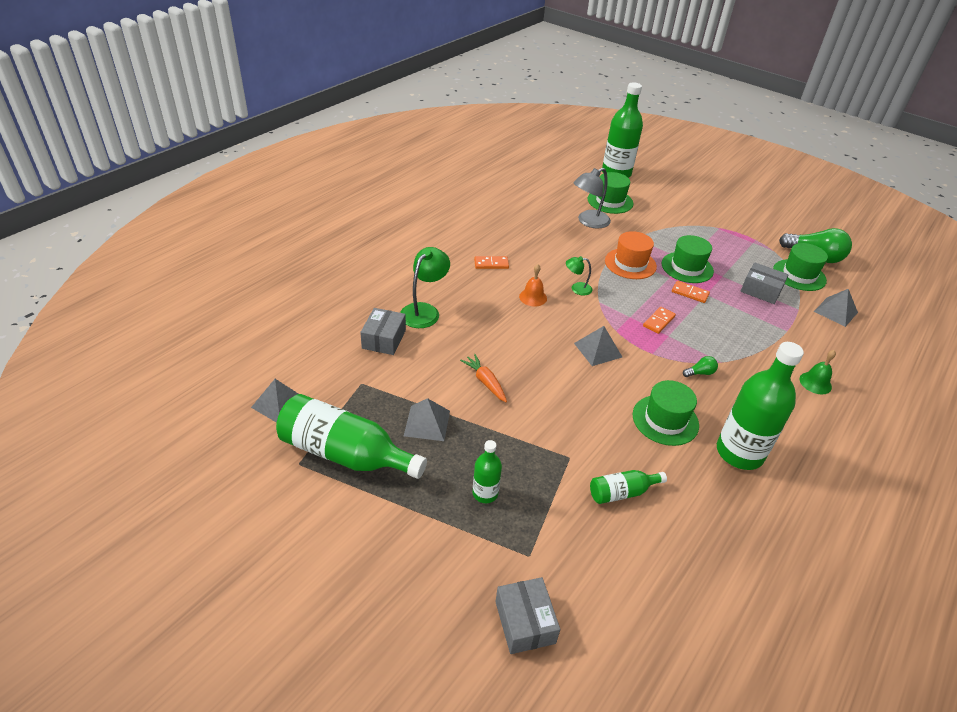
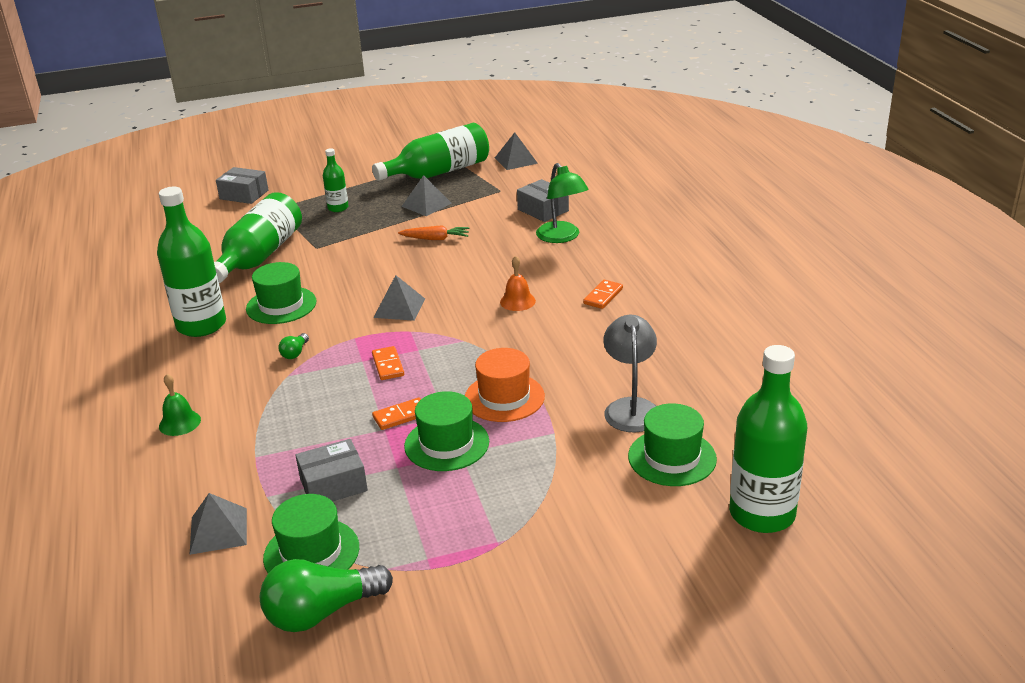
camera: 130 degrees right, 10 degrees down
green lamp [566,256,592,296] -> none
green bottle [590,470,667,504] -> green bottle [214,192,302,283], size x1.99

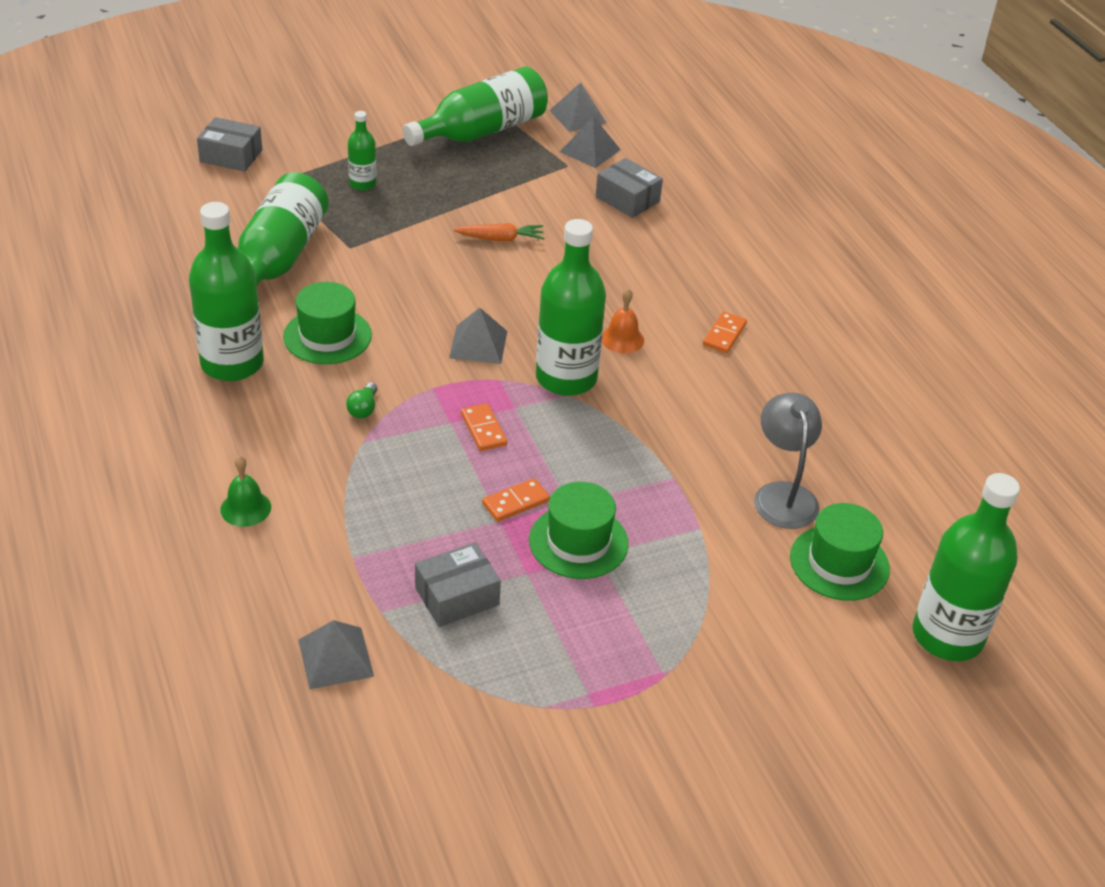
camera: 10 degrees left, 10 degrees up
green light bulb [260,559,393,632] -> none
green hat [263,494,359,573] -> none
grey pyramid [401,175,451,216] -> grey pyramid moved to [560,116,621,168]
orange hat [465,348,545,422] -> none
green lamp [536,163,589,243] -> none
none -> green bottle [536,219,606,396]

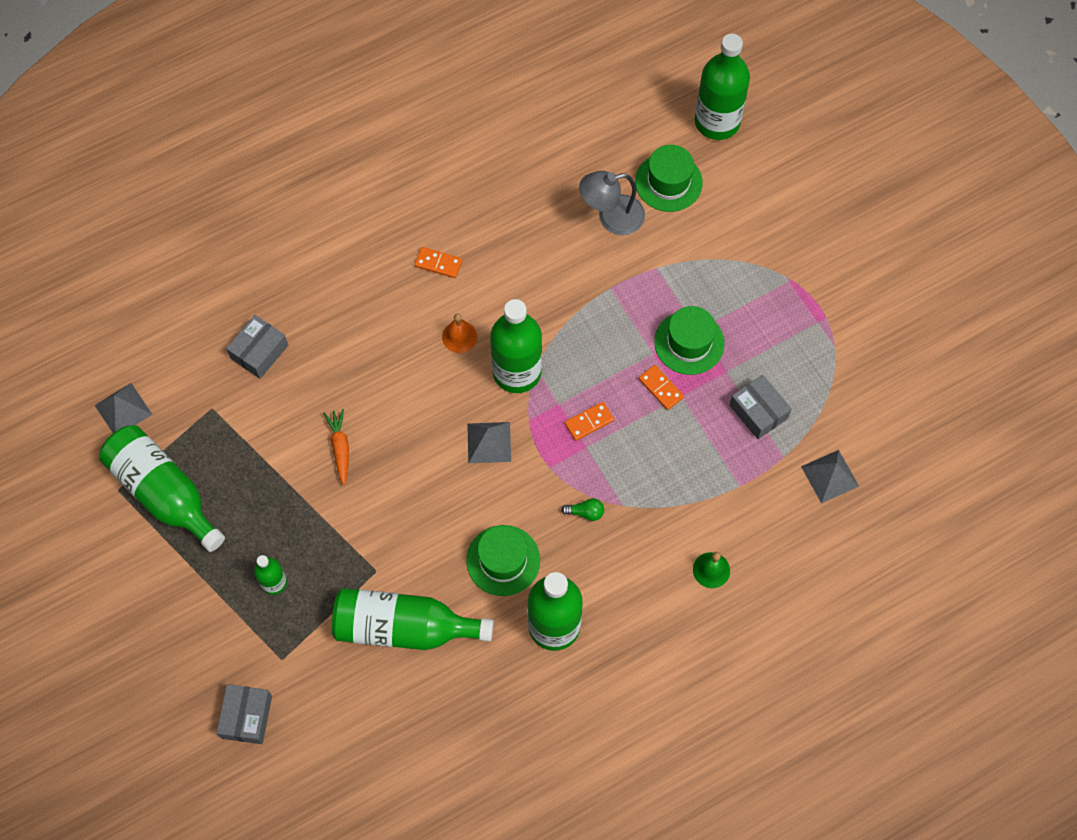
camera: 95 degrees left, 25 degrees up
grey pyramid [560,116,621,168] -> none

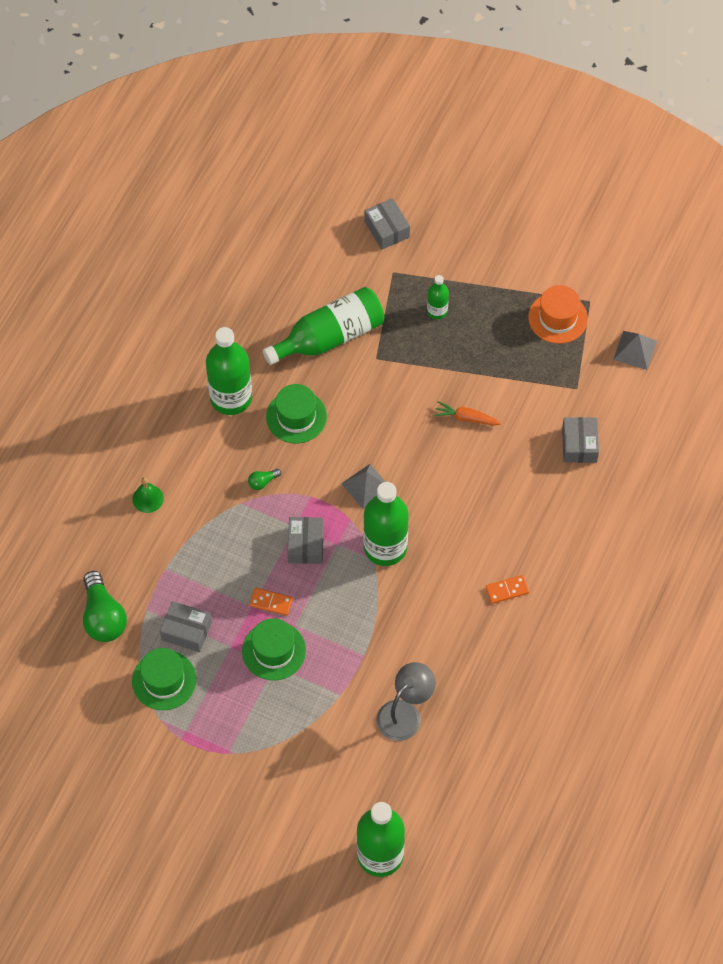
camera: 145 degrees right, 5 degrees down
green bottle [99,425,225,552] -> orange hat [528,285,588,344]
orange carrot [323,409,349,485] -> orange carrot turned 150 degrees clockwise [434,401,502,425]
orange bell [442,313,478,353] -> none
orange domino [565,402,614,441] -> grey box [287,517,324,564]
green hat [635,145,703,212] -> green hat moved to [132,648,196,710]
grey pyramid [801,450,859,503] -> green light bulb [83,571,127,642]

